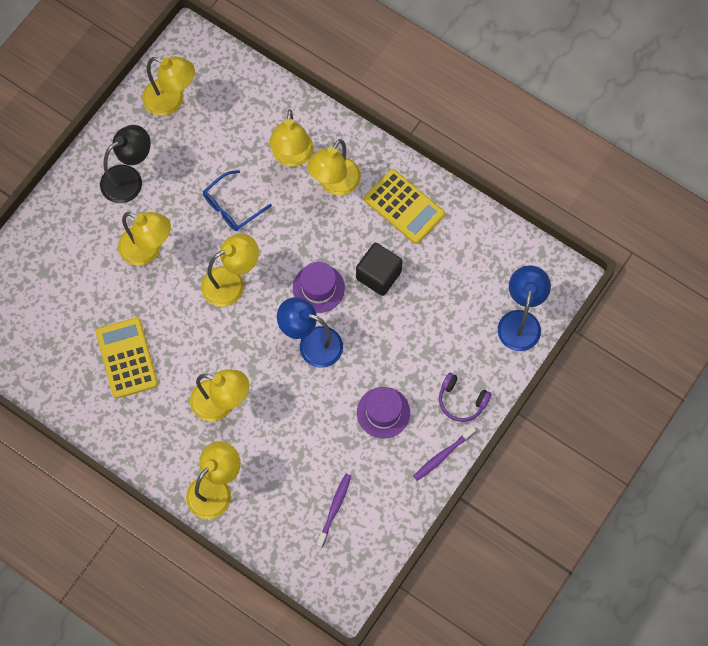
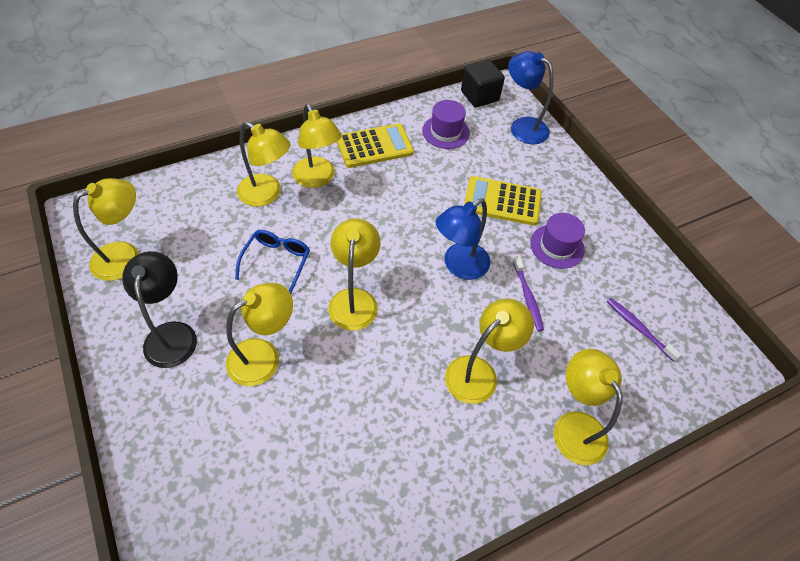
camera: 65 degrees left, 15 degrees down
yellow calculator [96,317,158,399] -> yellow calculator moved to [464,176,542,226]
blue glasses [203,170,272,231] -> blue glasses turned 150 degrees counterclockwise [235,230,310,294]
purple hat [293,262,345,313] -> purple hat moved to [422,100,470,149]
black cube [356,243,403,296] -> black cube moved to [461,60,505,108]
purple toothbrush [413,426,476,481] -> purple toothbrush moved to [513,256,544,331]
purple headphones [439,373,492,422] -> none

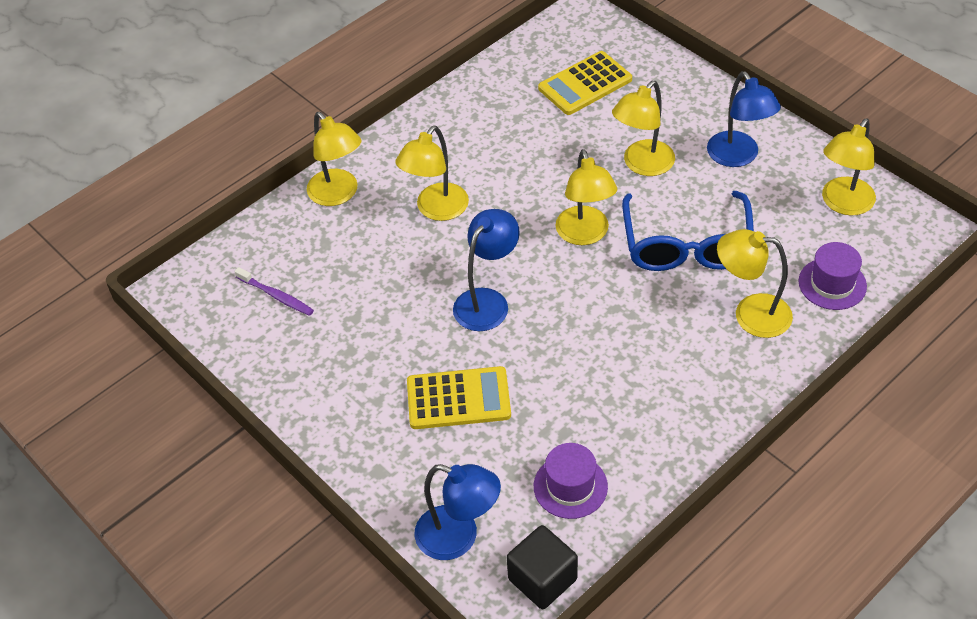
camera: 170 degrees right, 5 degrees down
black lamp [122,251,197,368] -> blue lamp [707,71,781,167]
blue glasses [235,230,310,294] -> blue glasses [622,191,754,271], size x1.75
yellow lamp [292,104,342,188] -> none
yellow calculator [337,123,414,168] -> yellow calculator moved to [538,51,632,115]
purple toothbrush [513,256,544,331] -> none
purple hat [530,213,585,269] -> purple hat moved to [798,242,867,310]

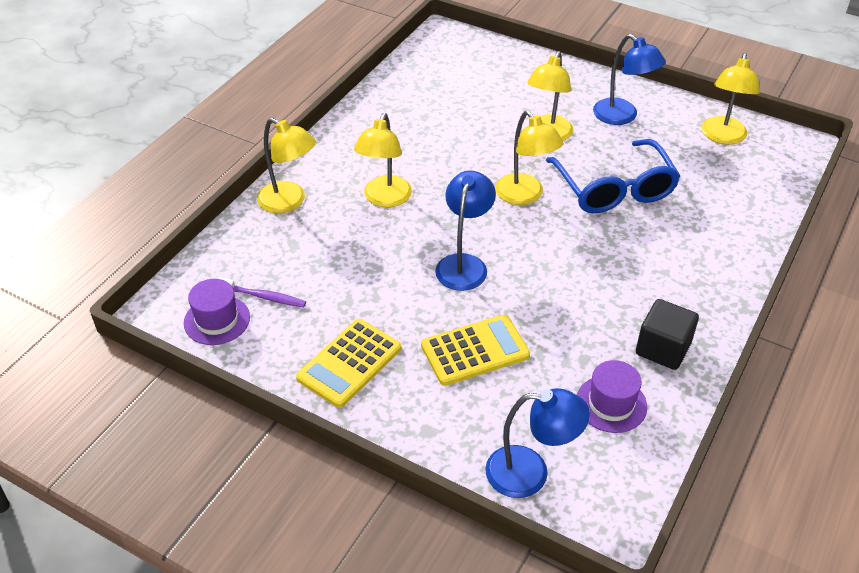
camera: 20 degrees left, 5 degrees down
black cube [507,525,578,609] -> black cube moved to [636,299,699,370]
yellow calculator [538,51,632,115] -> yellow calculator moved to [296,319,401,408]
yellow lamp [717,229,793,338] -> none
purple hat [798,242,867,310] -> purple hat moved to [184,279,250,345]

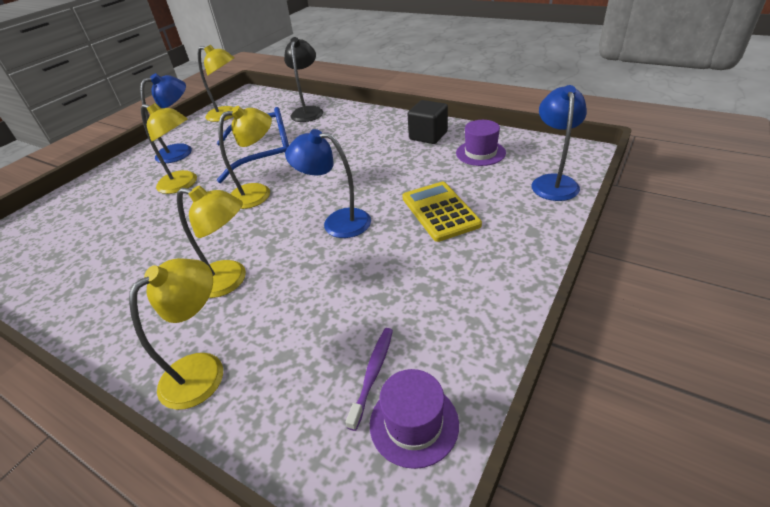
camera: 85 degrees left, 5 degrees down
yellow calculator [296,319,401,408] -> none
none -> black lamp [284,37,323,122]

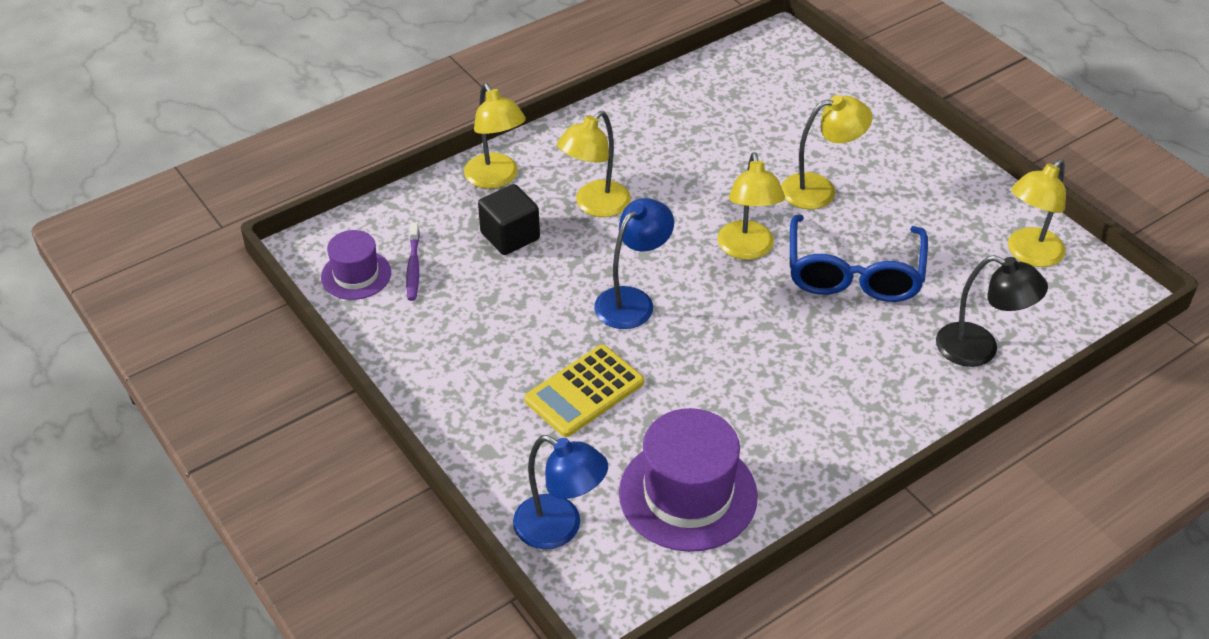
camera: 110 degrees right, 5 degrees up
blue lamp [140,73,192,163] -> none
yellow lamp [141,103,197,194] -> yellow lamp turned 150 degrees counterclockwise [781,95,872,209]
purple toothbrush [346,328,393,431] -> purple toothbrush turned 45 degrees clockwise [406,223,420,301]
yellow calculator [402,182,482,242] -> yellow calculator turned 135 degrees clockwise [524,345,644,437]
black cube [408,100,448,144] -> black cube moved to [478,184,540,255]
purple hat [456,120,506,166] -> purple hat [619,408,758,552], size x1.73

